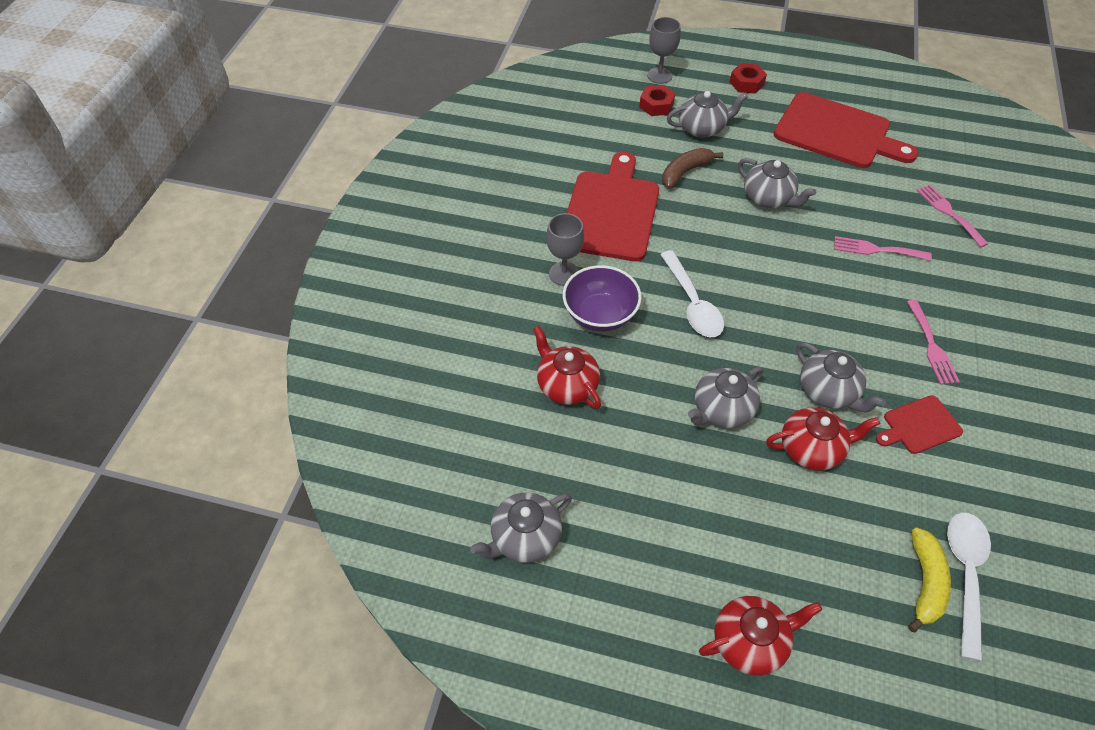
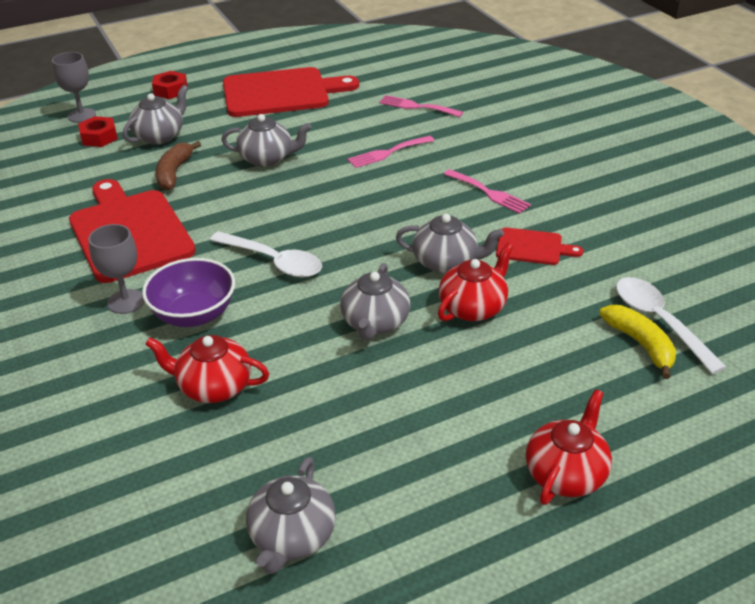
camera: 40 degrees left, 15 degrees down
red cutting board [876,395,963,454] -> red cutting board turned 105 degrees counterclockwise [496,228,584,265]

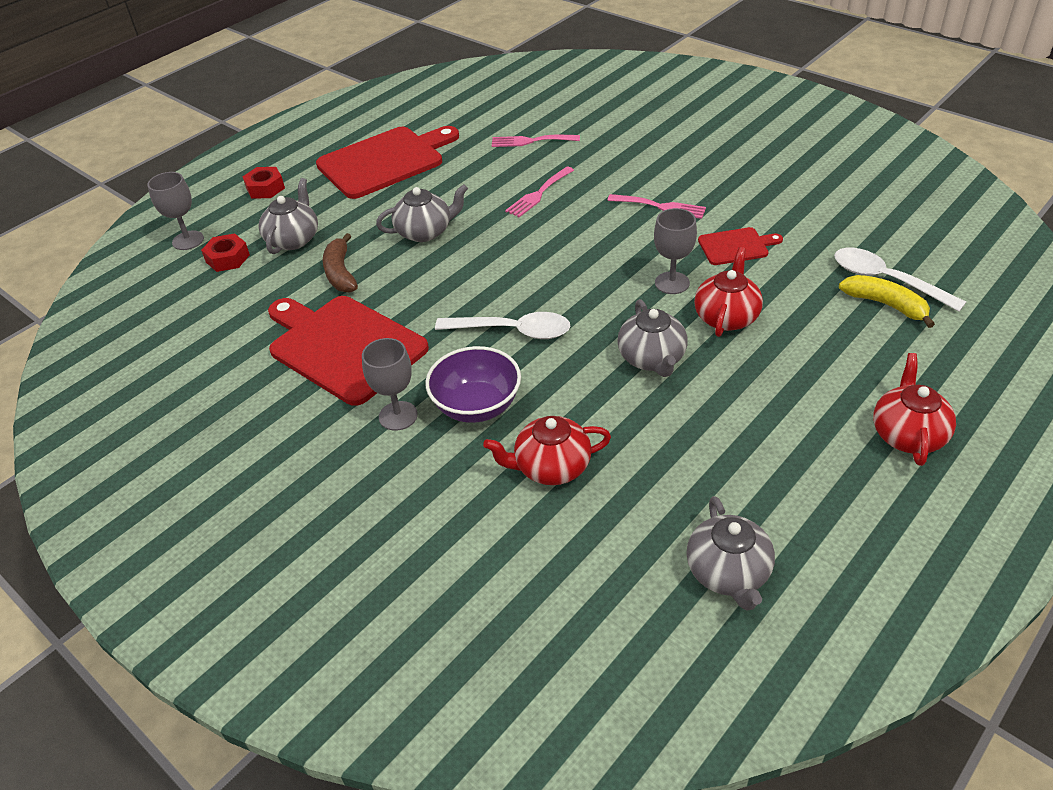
camera: 20 degrees left, 5 degrees up
grey teapot [396,214,504,273] -> grey goblet [654,208,697,294]

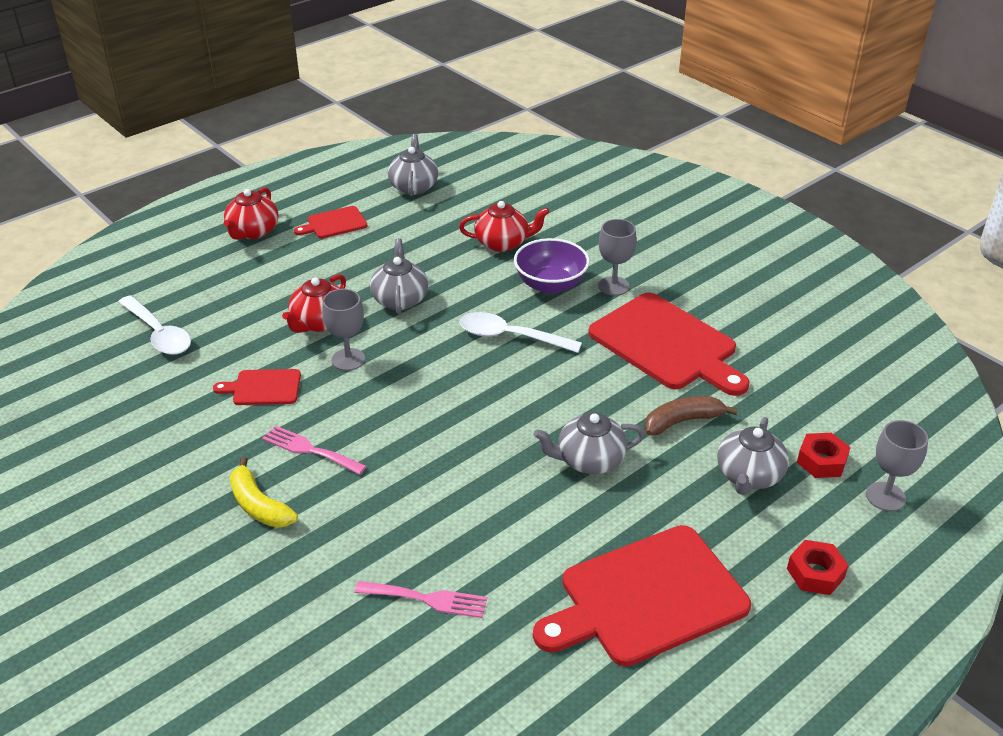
camera: 175 degrees left, 5 degrees down
brown banana [323,233,358,293] -> brown banana turned 105 degrees counterclockwise [644,396,738,435]
pink fork [505,167,574,217] -> none
yellow banana [839,275,935,328] -> yellow banana moved to [230,457,298,528]
none -> red cutting board [294,206,367,238]

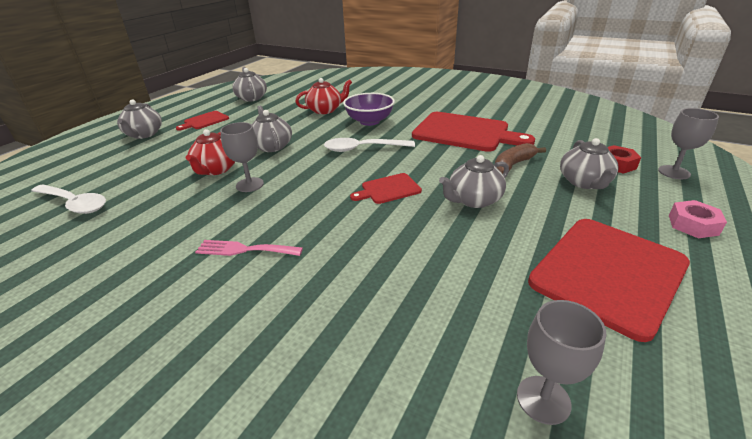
camera: 20 degrees left, 5 degrees down
red cutting board [213,369,301,405] -> red cutting board moved to [350,173,422,204]
red teapot [224,187,279,240] -> grey teapot [117,99,162,139]
yellow banana [230,457,298,528] -> none
pink fork [355,581,487,618] -> none
grey goblet [598,219,637,296] -> grey goblet moved to [517,300,606,425]
red nut [787,540,849,595] -> pink nut [669,200,727,238]

